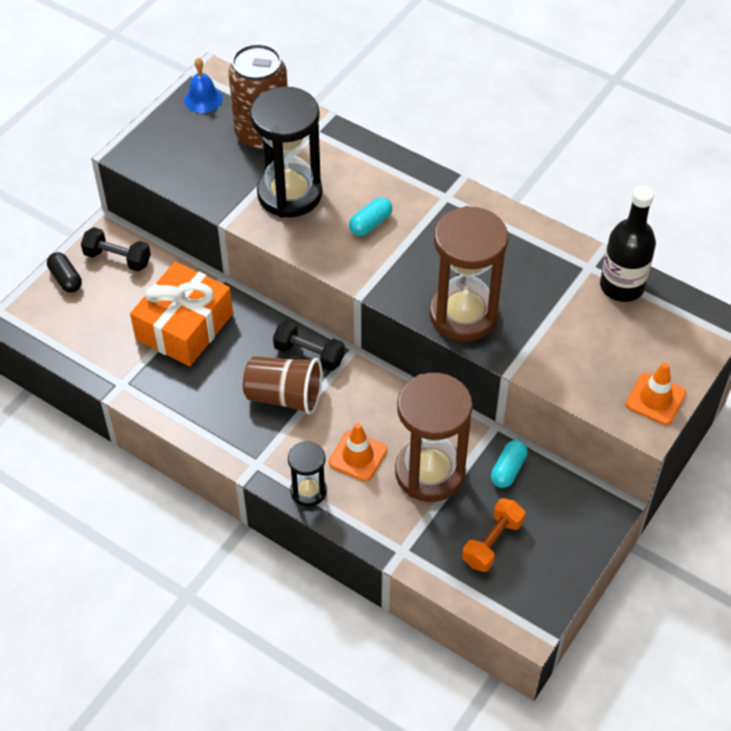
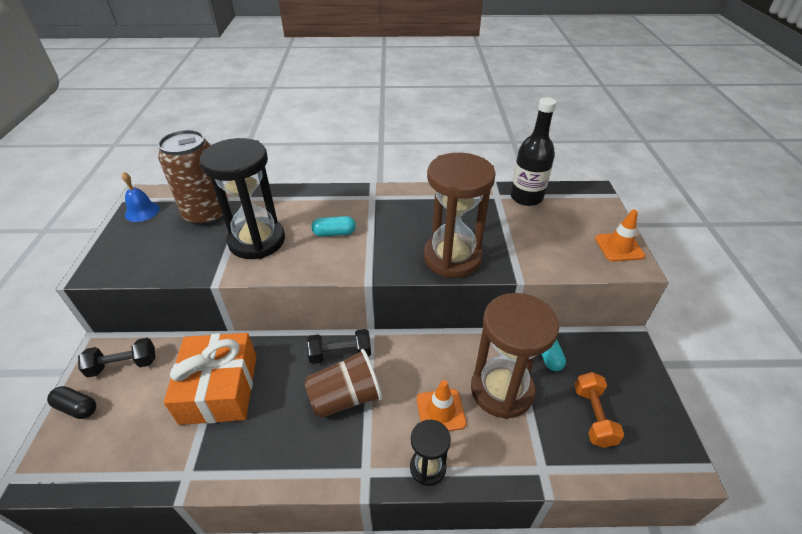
camera: 35 degrees left, 10 degrees down
turquoise capsule [349,197,392,236] -> turquoise capsule turned 75 degrees clockwise [311,216,356,237]

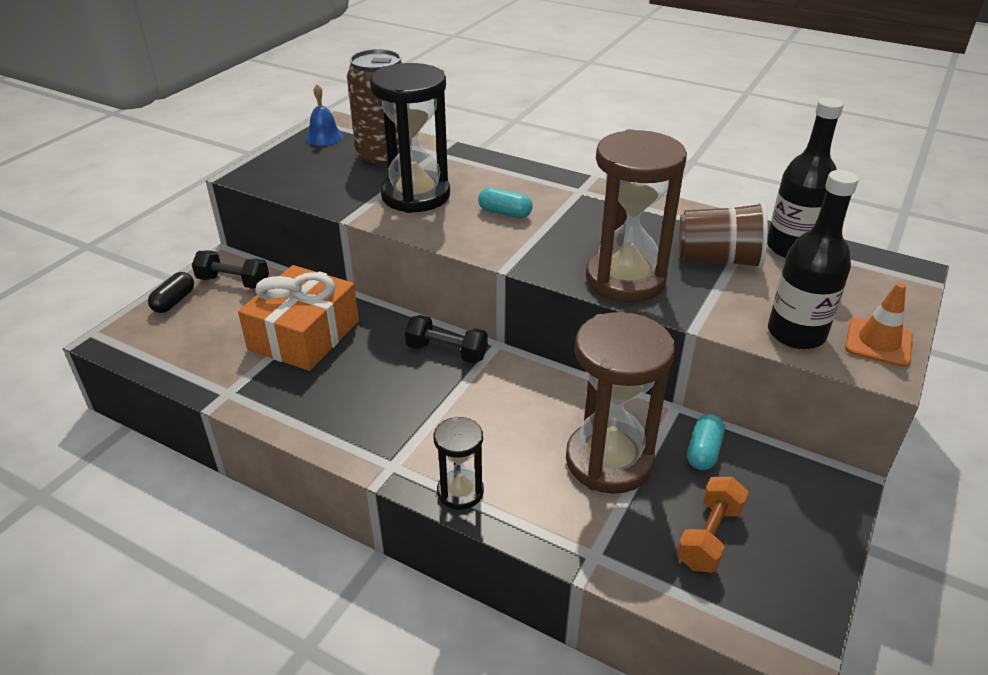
camera: 30 degrees right, 5 degrees down
black capsule [47,386,96,419] -> black capsule turned 60 degrees clockwise [148,272,194,313]
brown cup [304,349,382,418] -> brown cup moved to [679,202,768,269]
orange traffic cone [417,380,467,431] -> none
none -> black bottle [768,170,859,349]

